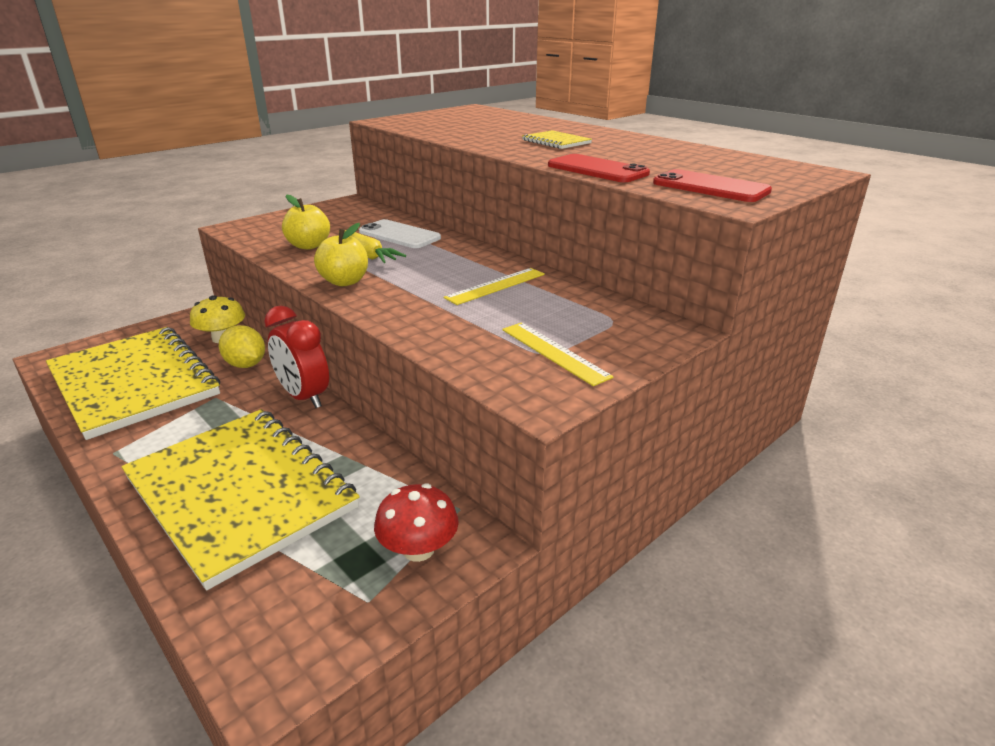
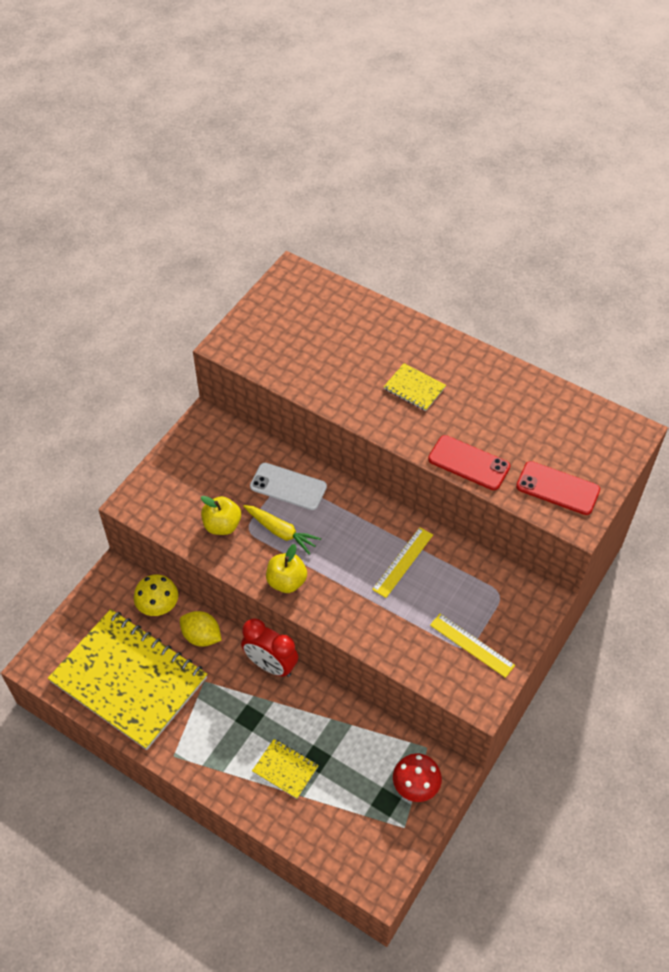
camera: 15 degrees left, 25 degrees up
yellow notebook [121,409,360,590] -> yellow notebook [252,739,319,799], size x0.40

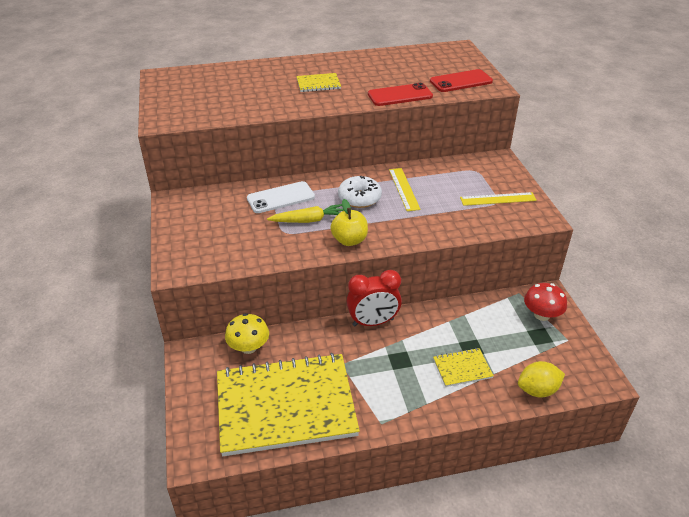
camera: 45 degrees left, 15 degrees down
yellow lemon [180,611,222,647] -> yellow lemon moved to [518,361,565,397]
yellow apple [201,496,241,535] -> none
none -> white donut [338,176,382,208]

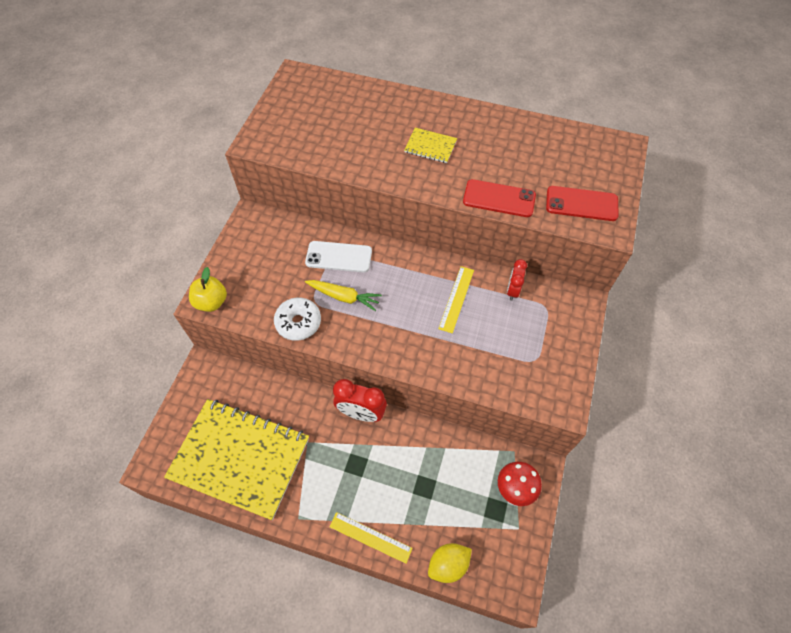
camera: 30 degrees right, 20 degrees up
yellow mushroom [225,313,269,354] -> none
yellow apple [330,199,368,246] -> yellow apple moved to [189,267,227,312]
white donut [338,176,382,208] -> white donut moved to [274,297,321,341]
yellow notebook [433,348,494,387] -> none
yellow ruler [460,192,537,206] -> yellow ruler moved to [329,512,413,564]
yellow lemon [518,361,565,397] -> yellow lemon turned 45 degrees counterclockwise [428,543,472,583]
none -> red clock [507,259,527,301]

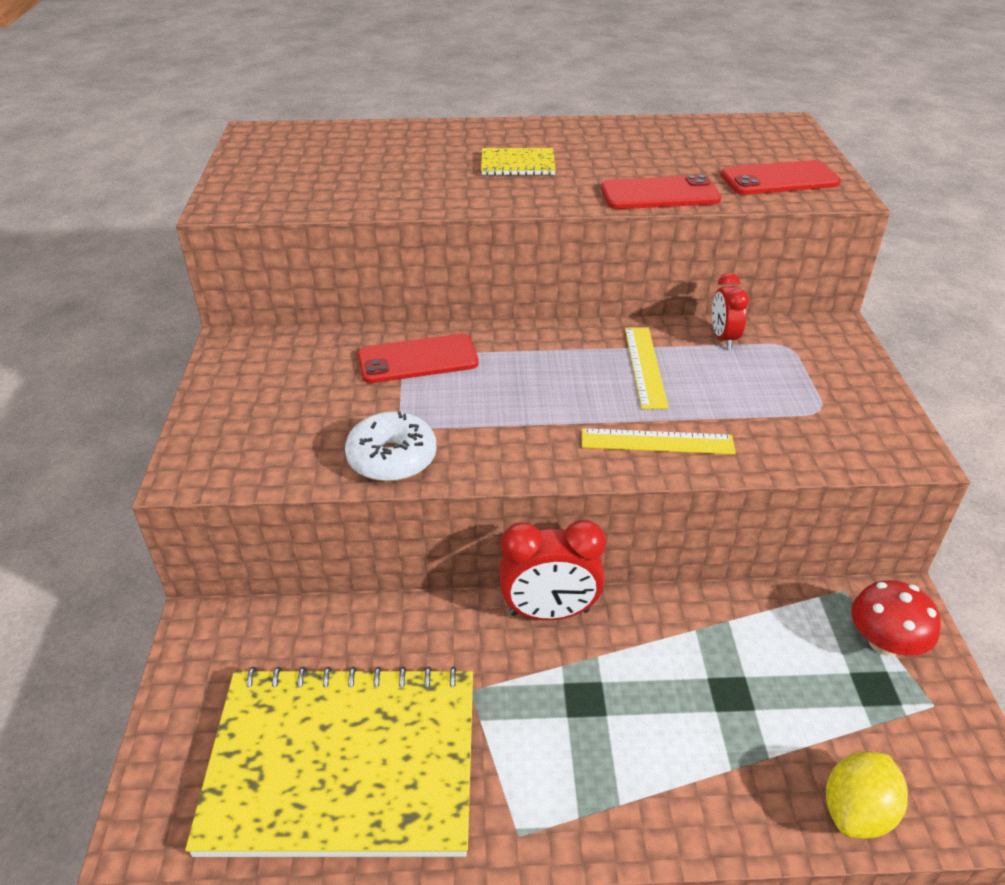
camera: 20 degrees left, 20 degrees down
yellow apple [189,267,227,312] -> none
white phone [305,241,372,272] -> red phone [358,334,479,383]
yellow carrot [305,280,382,311] -> none
yellow ruler [329,512,413,564] -> yellow ruler moved to [582,428,736,454]

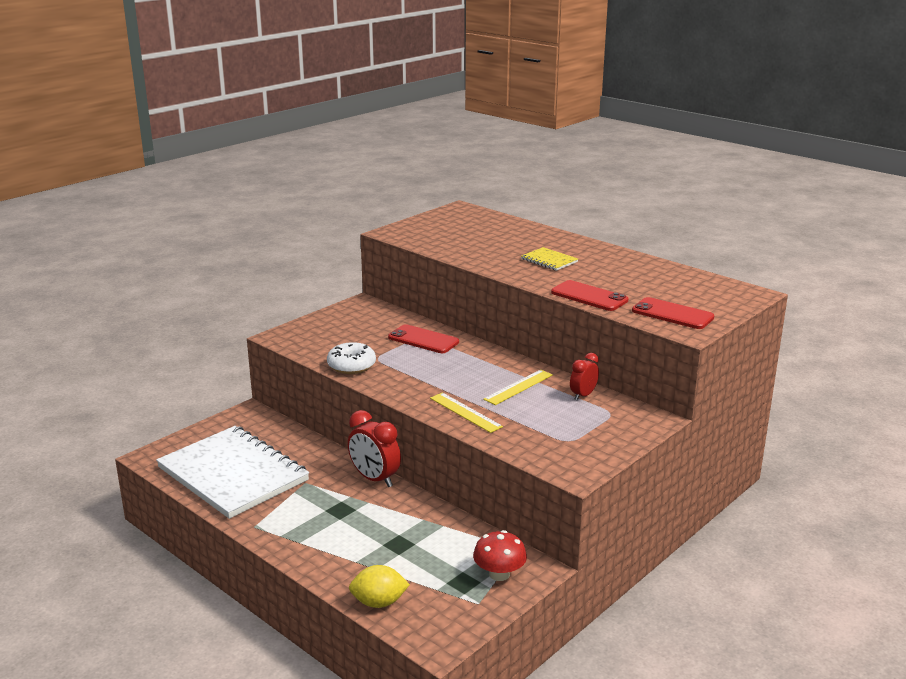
camera: 45 degrees right, 15 degrees down
yellow notebook [185,666,473,857] -> white notebook [156,426,309,519]

